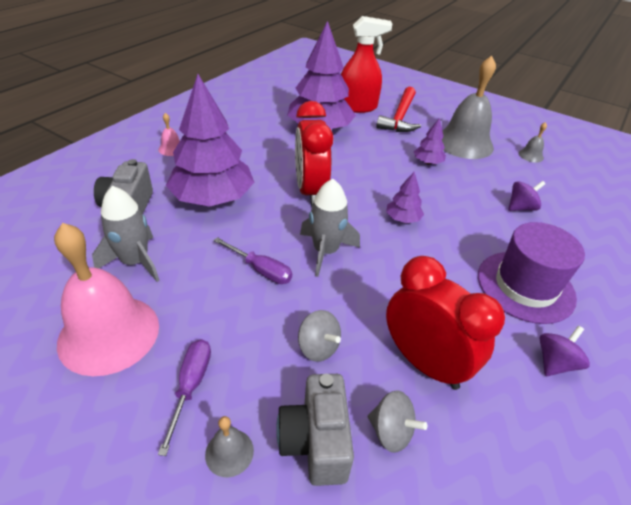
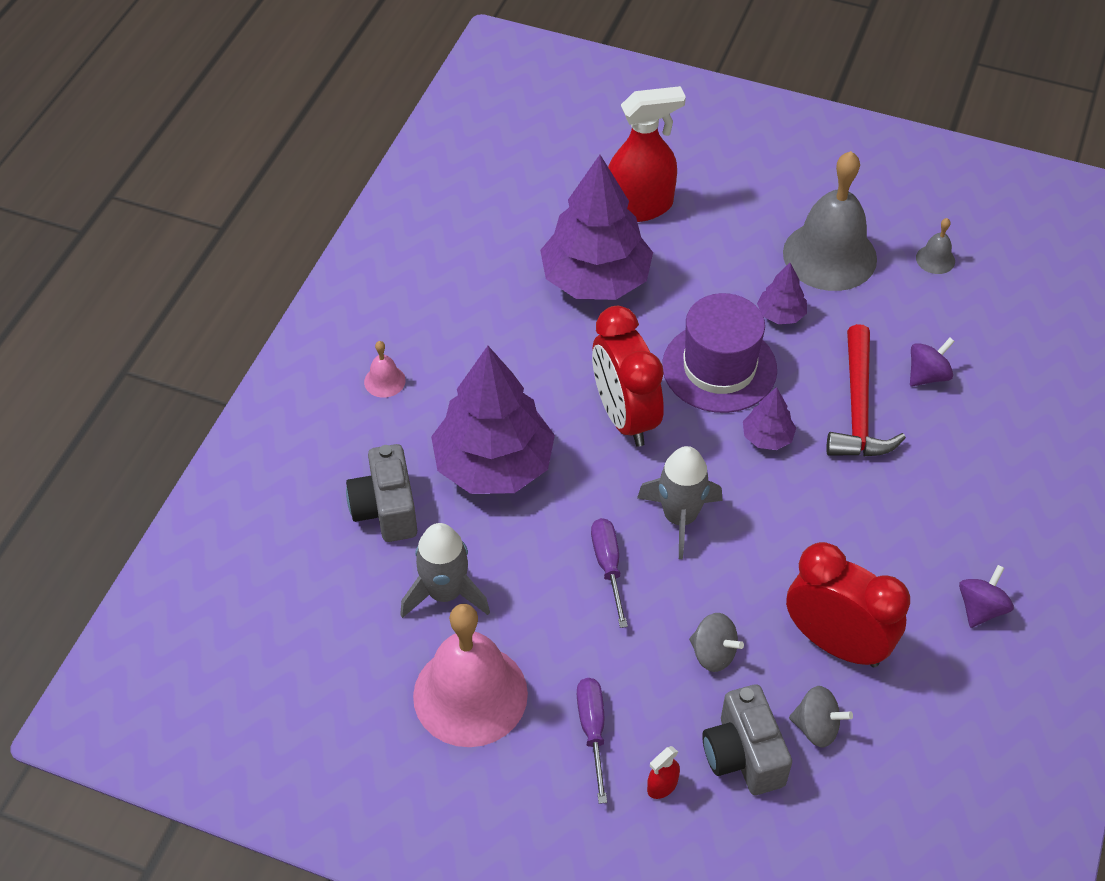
camera: 10 degrees left, 10 degrees up
grey bell [205,416,254,477] -> red spray bottle [647,746,680,799]
purple screwdriver [214,237,292,284] -> purple screwdriver turned 120 degrees counterclockwise [591,518,628,628]
red hammer [376,87,421,132] -> red hammer moved to [826,324,906,456]
purple hat [478,222,585,324] -> purple hat moved to [662,293,777,413]

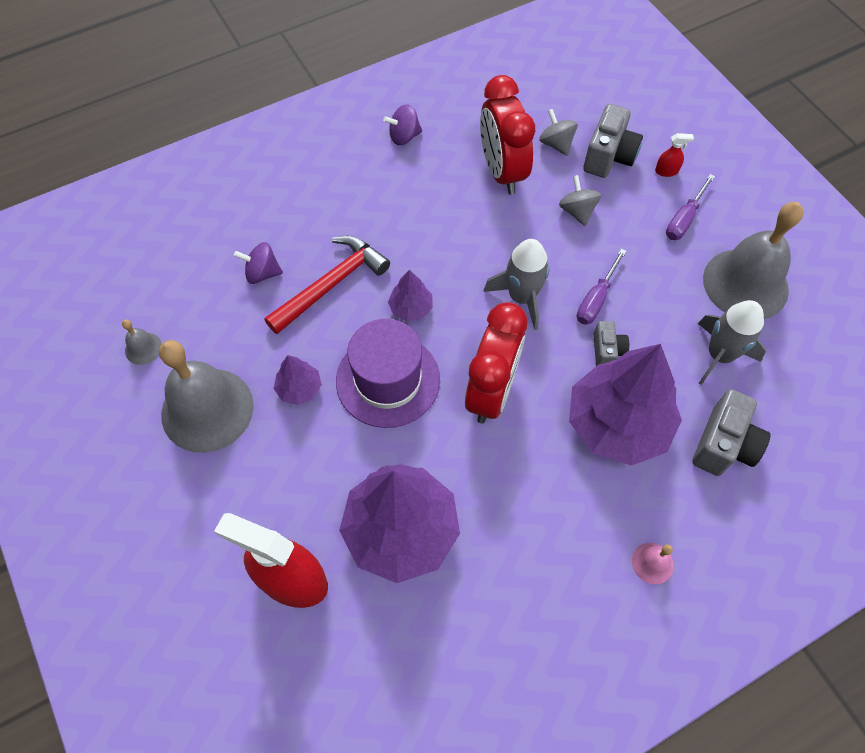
camera: 140 degrees left, 10 degrees up
pink bell [413,604,528,747] -> grey bell [703,202,804,319]
none -> grey camera [593,321,629,366]

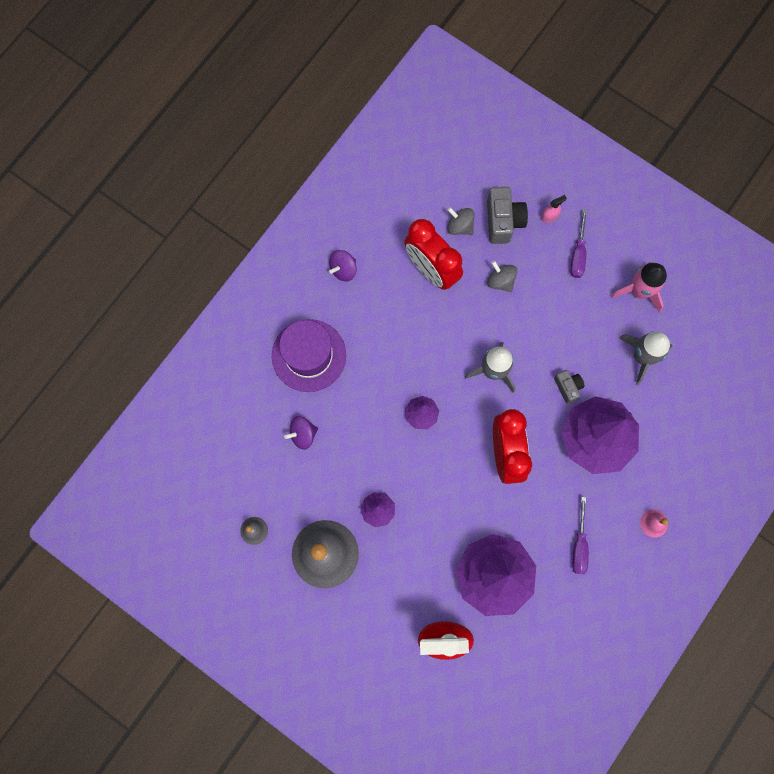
camera: 25 degrees left, 15 degrees up
red hammer [264,236,390,334] -> none
purple hat [336,319,440,428] -> purple hat moved to [272,319,346,392]
purple screwdriver [577,249,627,325] -> purple screwdriver moved to [572,497,589,574]
red spray bottle [655,133,694,177] -> pink spray bottle [541,195,567,223]
grey camera [692,389,770,476] -> none
grey bell [703,202,804,319] -> pink rocket [611,262,667,313]

